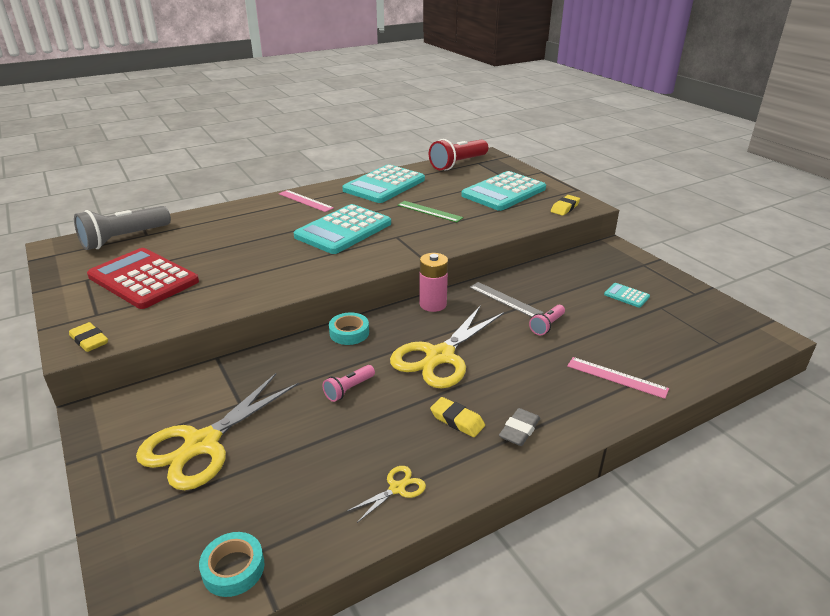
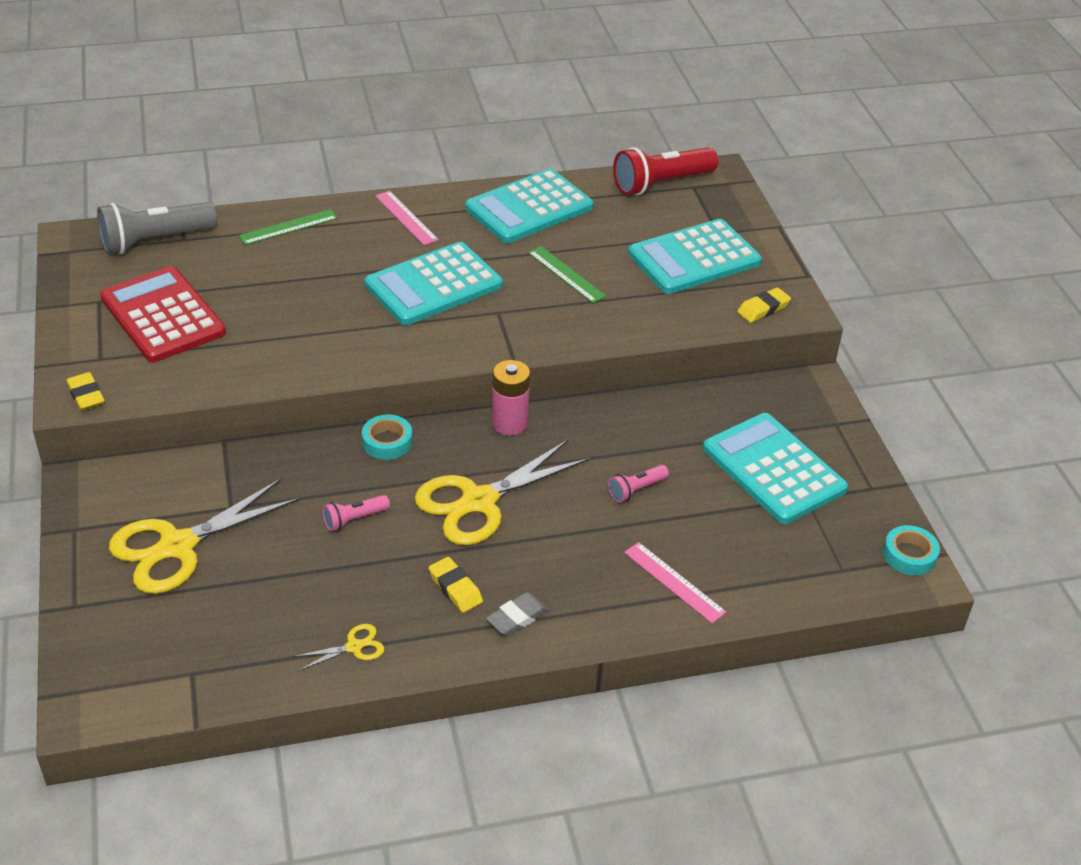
camera: 15 degrees right, 10 degrees up
turquoise tape [199,532,265,597] -> turquoise tape moved to [883,525,940,576]
grey ruler [470,282,544,317] -> none
turquoise calculator [604,283,650,308] -> turquoise calculator [703,413,848,524], size x2.42
none -> green ruler [238,209,338,245]

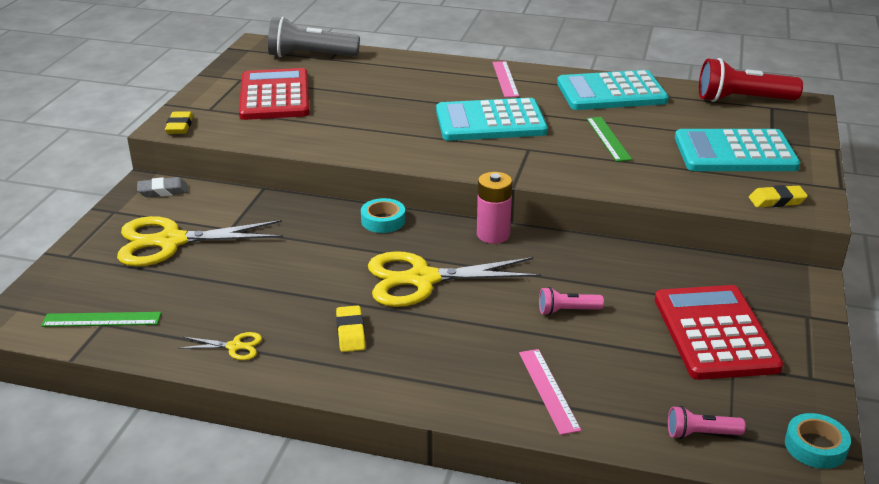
camera: 30 degrees right, 10 degrees down
green ruler [238,209,338,245] -> green ruler moved to [41,312,161,327]
pink flashlight [322,495,390,532] -> pink flashlight moved to [668,406,746,439]
grey eraser [486,592,549,636] -> grey eraser moved to [137,177,188,197]
turquoise calculator [703,413,848,524] -> red calculator [655,285,783,380]

